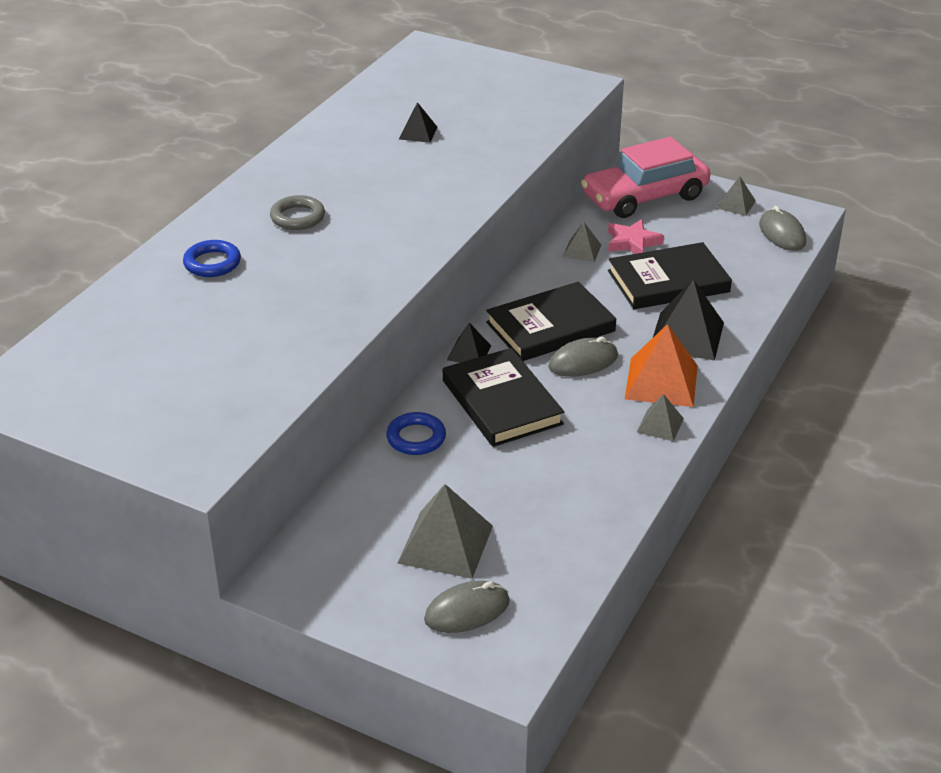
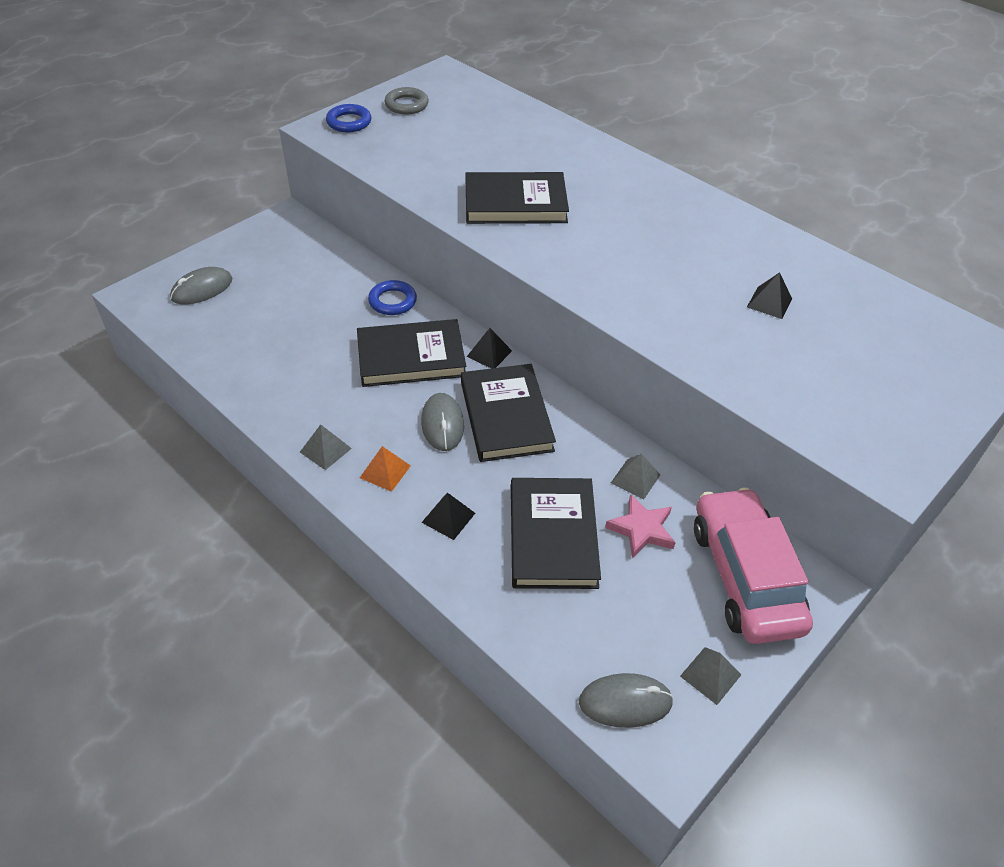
camera: 105 degrees right, 10 degrees up
blue ring [183,240,241,277] -> blue ring moved to [326,104,371,132]
grey ring [270,195,325,230] -> grey ring moved to [385,87,429,114]
grey pyramid [397,484,493,579] -> none
grey mouse [424,581,510,633] -> grey mouse turned 60 degrees clockwise [170,267,232,304]
orange pyramid [625,324,698,407] -> orange pyramid [360,446,411,492], size x0.54
black pyramid [653,279,724,360] -> black pyramid [421,493,475,540], size x0.54
none -> black book [466,172,569,224]

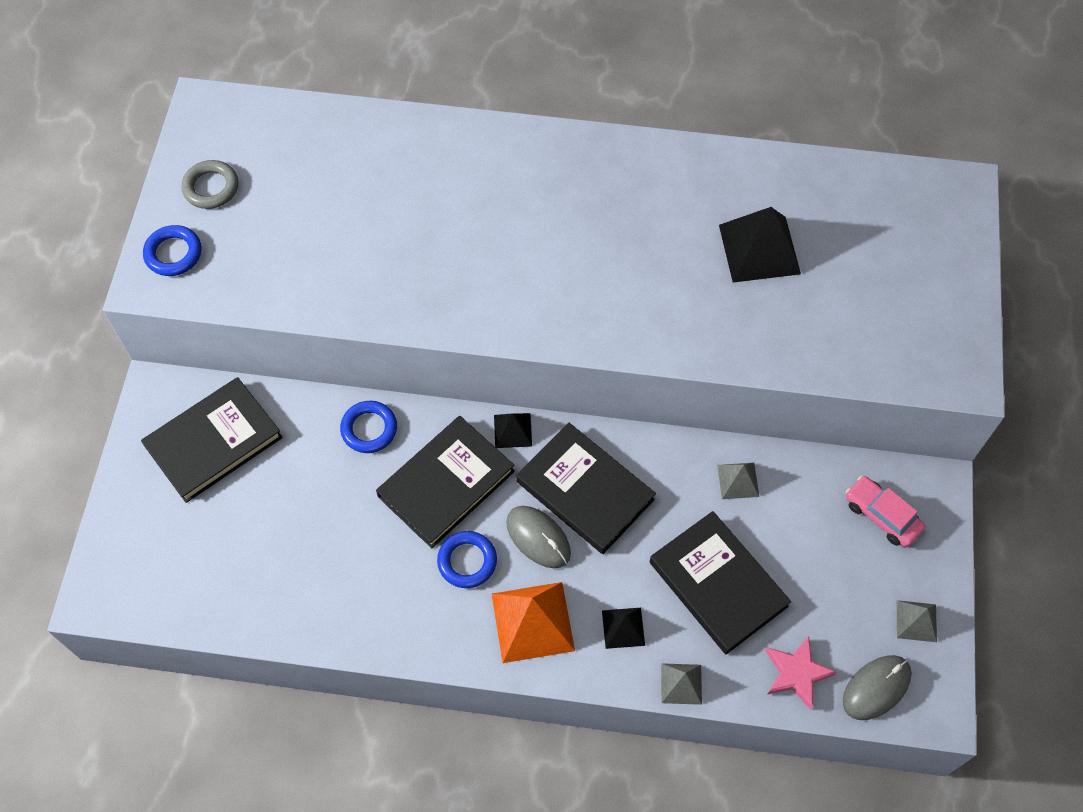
camera: 35 degrees left, 15 degrees up
grey mouse [170,267,232,304] -> none
grey pyramid [300,424,352,470] -> grey pyramid moved to [661,663,702,705]
orange pyramid [360,446,411,492] -> orange pyramid [492,582,575,663], size x1.84
black book [466,172,569,224] -> black book moved to [141,377,283,503]
pink star [605,494,676,559] -> pink star moved to [766,636,837,710]
pink car [694,487,813,644] -> pink car [846,476,925,547], size x0.52
black pyramid [747,272,792,319] -> black pyramid [719,207,801,283], size x1.84
none -> blue ring [437,531,497,588]

